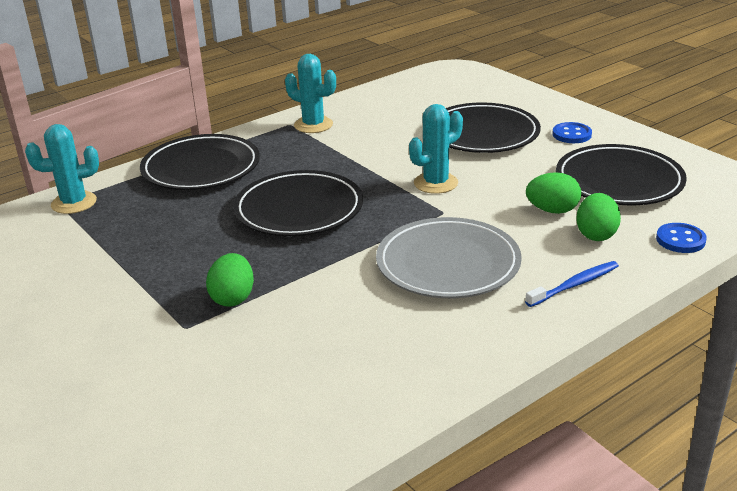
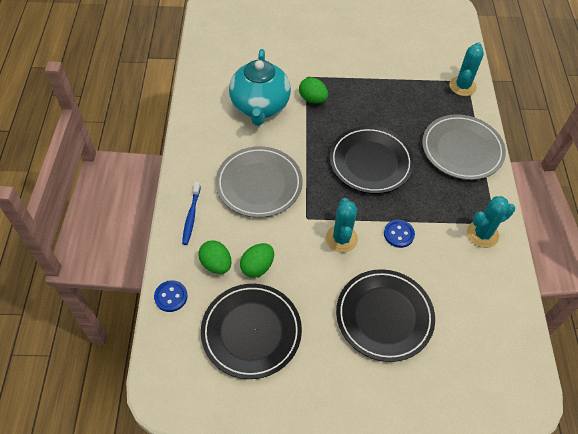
camera: 125 degrees right, 25 degrees up
black plate [140,134,260,190] -> grey plate [422,114,506,180]
blue button [552,122,592,143] -> blue button moved to [384,220,415,248]
none -> turquoise teapot [229,49,291,126]

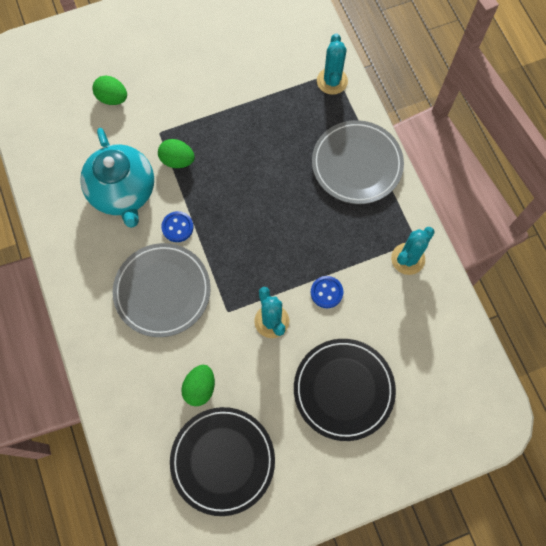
camera: 20 degrees left, 15 degrees up
blue button [154,280,188,312] -> blue button moved to [161,211,194,242]
blue toothbrush [182,182,201,245] -> none
green egg [198,240,232,274] -> green egg moved to [92,76,127,105]
black plate [330,126,414,194] -> none

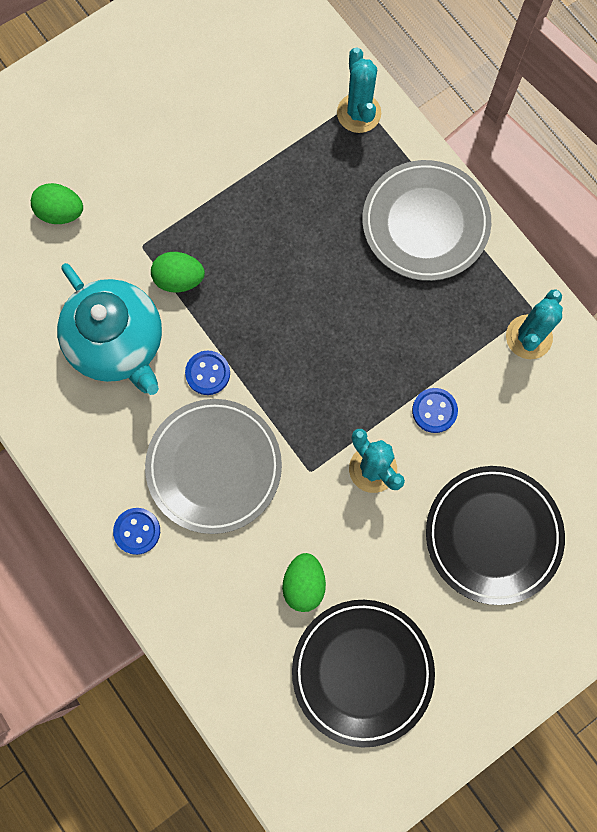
camera: 15 degrees left, 5 degrees up
none -> blue button [113,508,160,555]

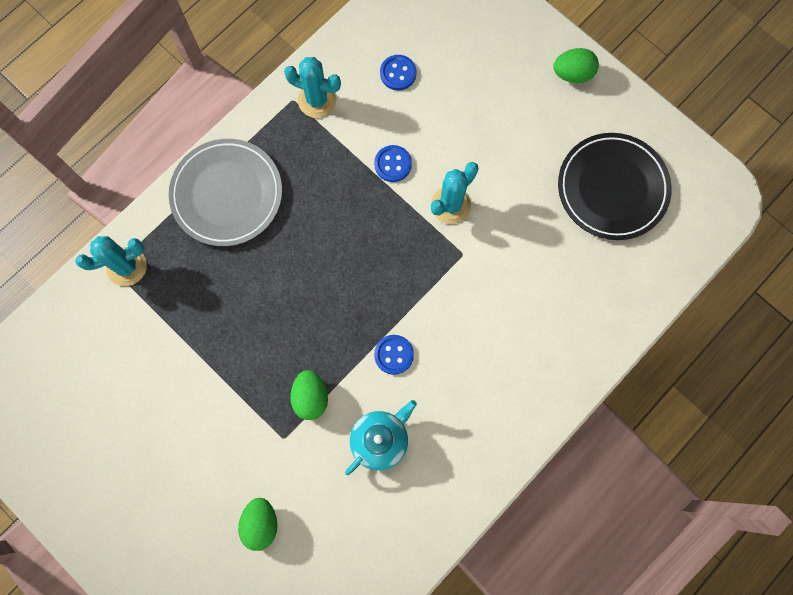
camera: 100 degrees left, 0 degrees up
turquoise teapot [57,263,162,395] -> turquoise teapot [345,400,417,475], size x0.63
blue button [113,508,160,555] -> blue button moved to [380,55,417,90]
grey plate [145,399,282,534] -> none
green egg [282,553,326,612] -> green egg moved to [553,48,599,83]
black plate [426,466,565,605] -> none

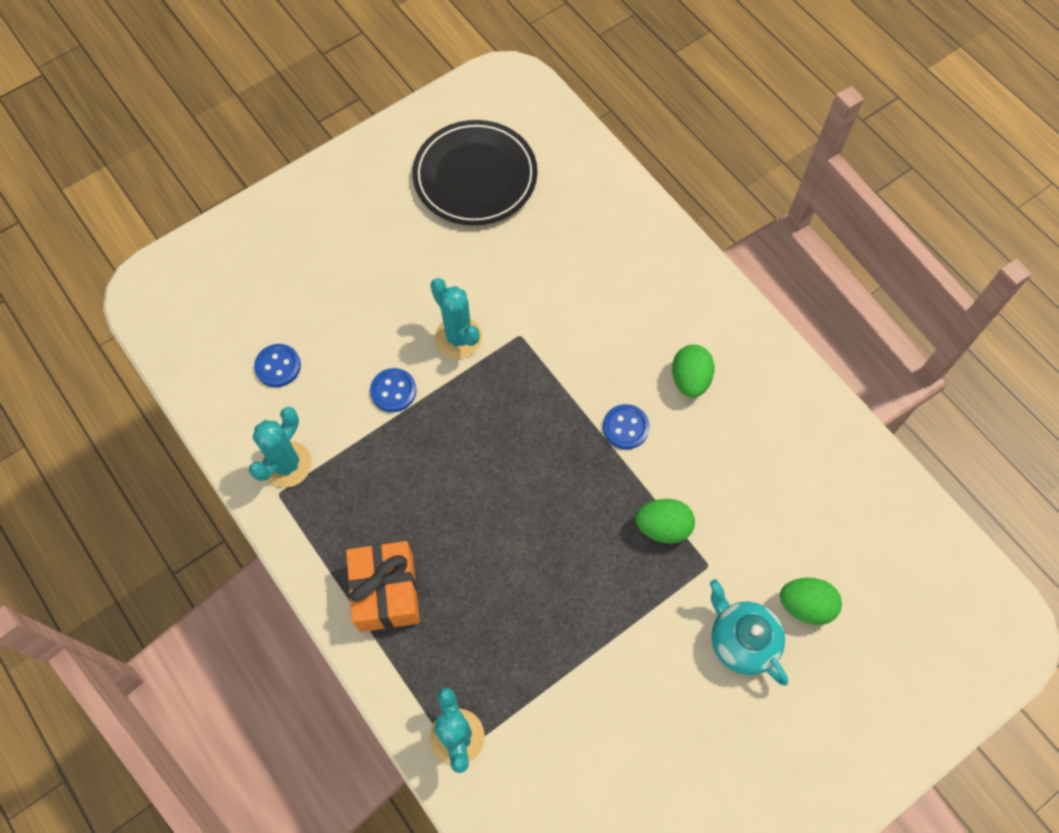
camera: 80 degrees left, 10 degrees down
grey plate [169,139,282,246] -> orange gift [346,541,420,632]
turquoise teapot [345,400,417,475] -> turquoise teapot moved to [710,579,788,685]
green egg [553,48,599,83] -> green egg moved to [672,345,714,398]

